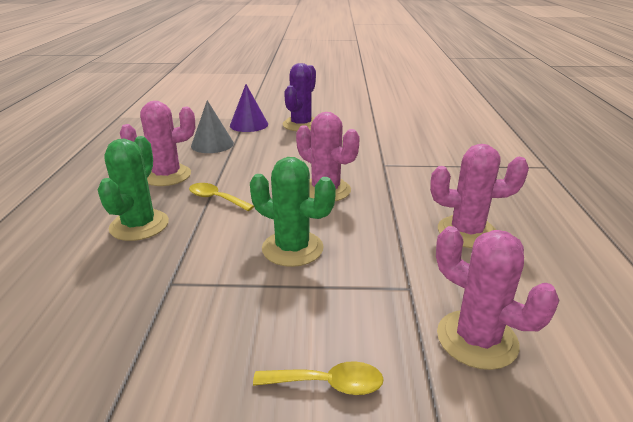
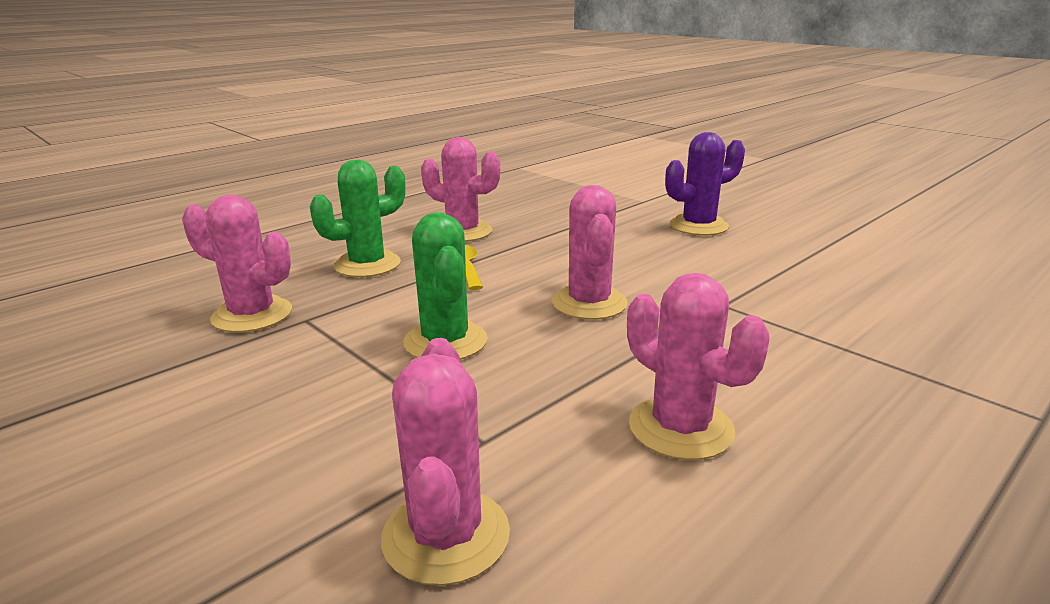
camera: 45 degrees right, 5 degrees down
grey cone [191,100,234,153] -> none
purple cone [230,84,268,132] -> none
yellow spoon [253,361,384,395] -> none
none -> pink cactus [182,195,292,333]

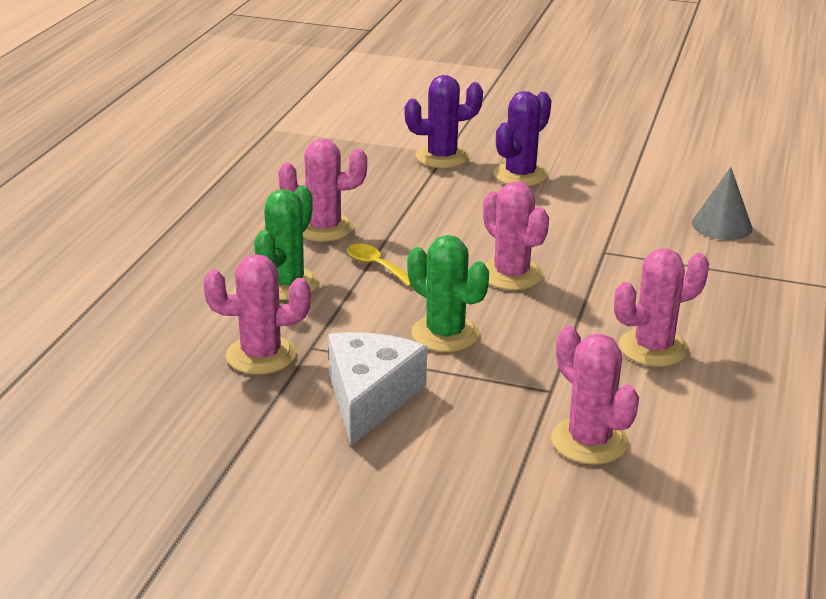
camera: 30 degrees left, 5 degrees up
pink cactus [627,273,770,460] -> pink cactus turned 45 degrees counterclockwise [614,248,709,367]
none -> white cheese [328,332,427,446]
none -> purple cactus [405,75,483,168]
none -> grey cone [692,167,752,240]

